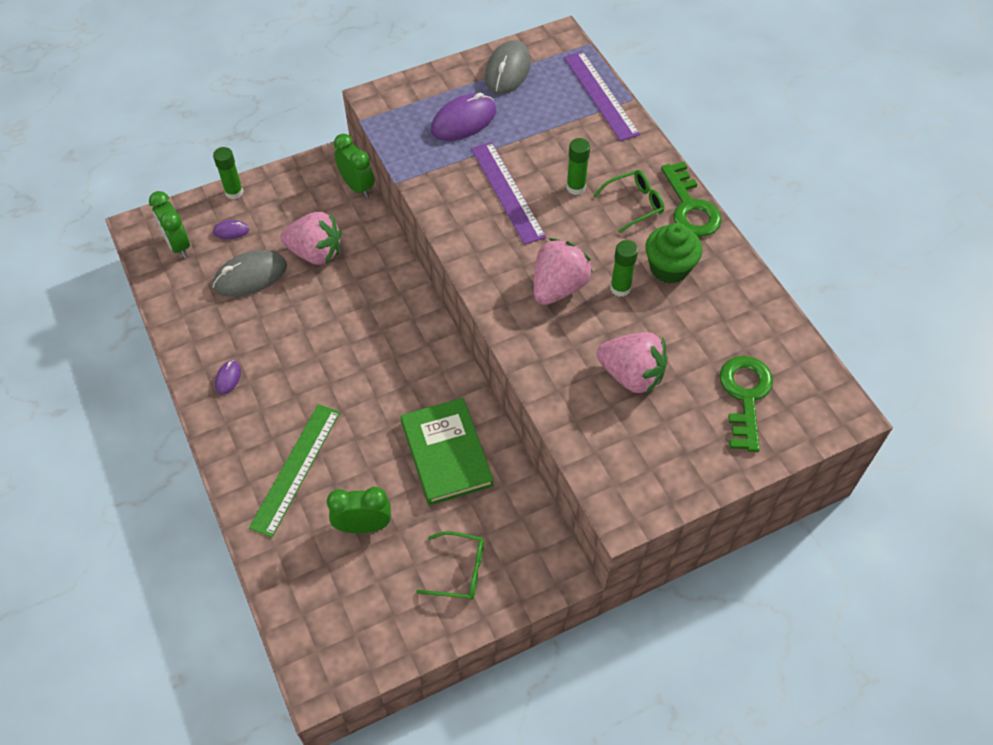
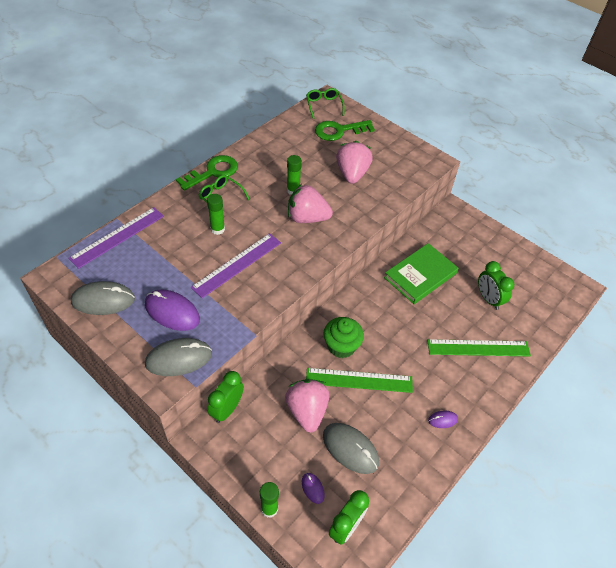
camera: 115 degrees left, 5 degrees down
green glasses [416,531,484,600] -> green glasses moved to [306,88,345,119]
green cupcake [645,223,702,284] -> green cupcake moved to [323,317,364,358]
none -> grey mouse [145,338,212,376]
none -> green ruler [306,368,413,393]

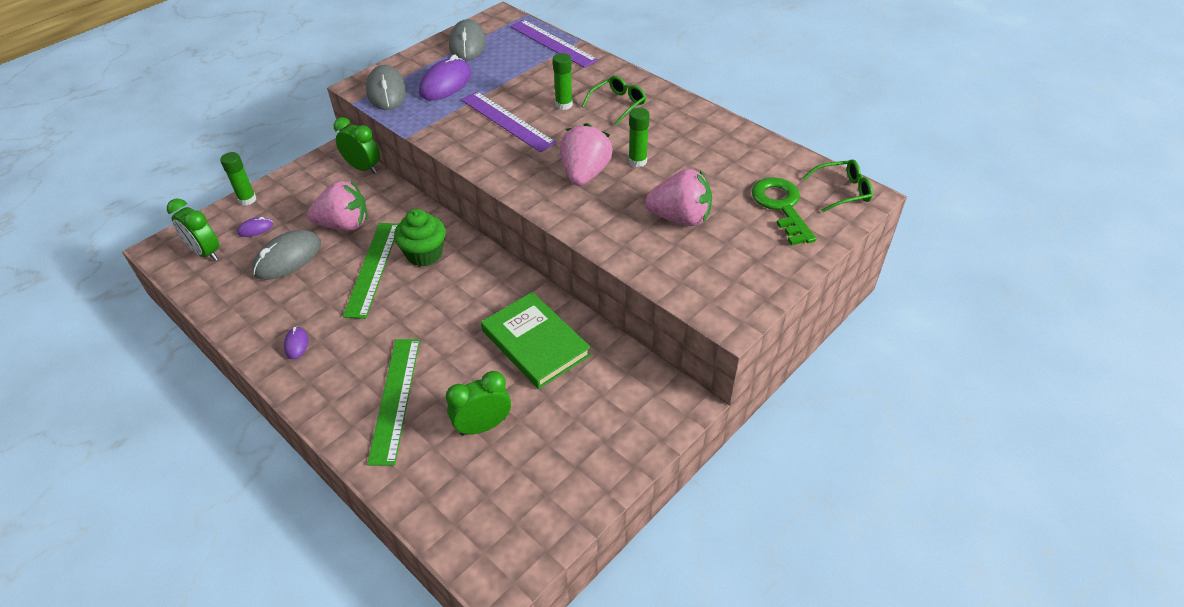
camera: 95 degrees right, 5 degrees down
green key [176,155,238,191] -> none

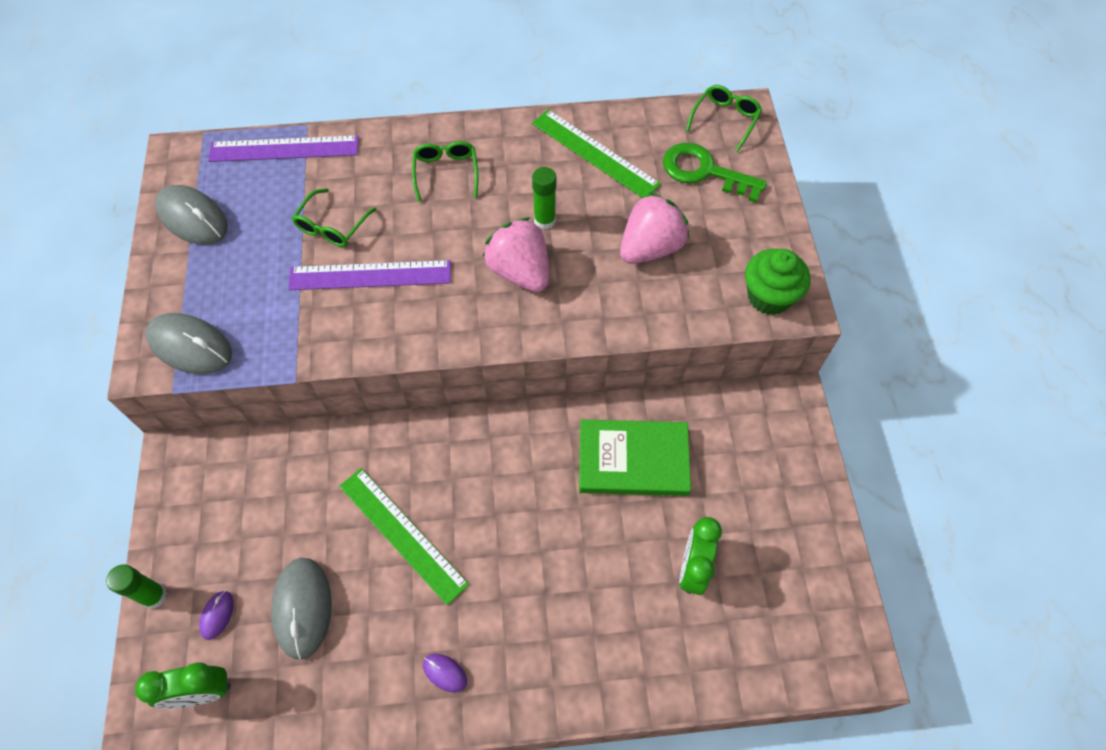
camera: 50 degrees left, 15 degrees up
pink strawberry [307,181,368,231] -> none
green clock [334,117,380,174] -> none
green ruler [367,339,420,466] -> green ruler moved to [532,109,661,198]
green cupcake [394,209,446,267] -> green cupcake moved to [745,249,810,315]
purple mouse [419,55,471,100] -> none
green glue stick [553,53,573,110] -> none
none -> green glasses [292,188,377,247]

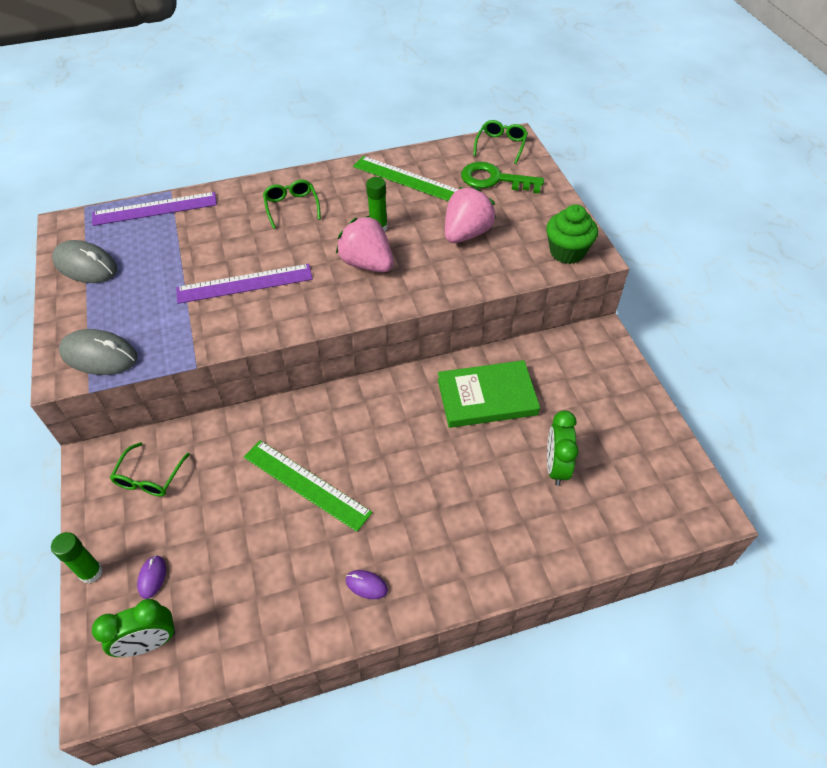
camera: 10 degrees left, 10 degrees down
grey mouse [271,558,332,660] -> none
green glasses [292,188,377,247] -> green glasses moved to [110,442,190,496]

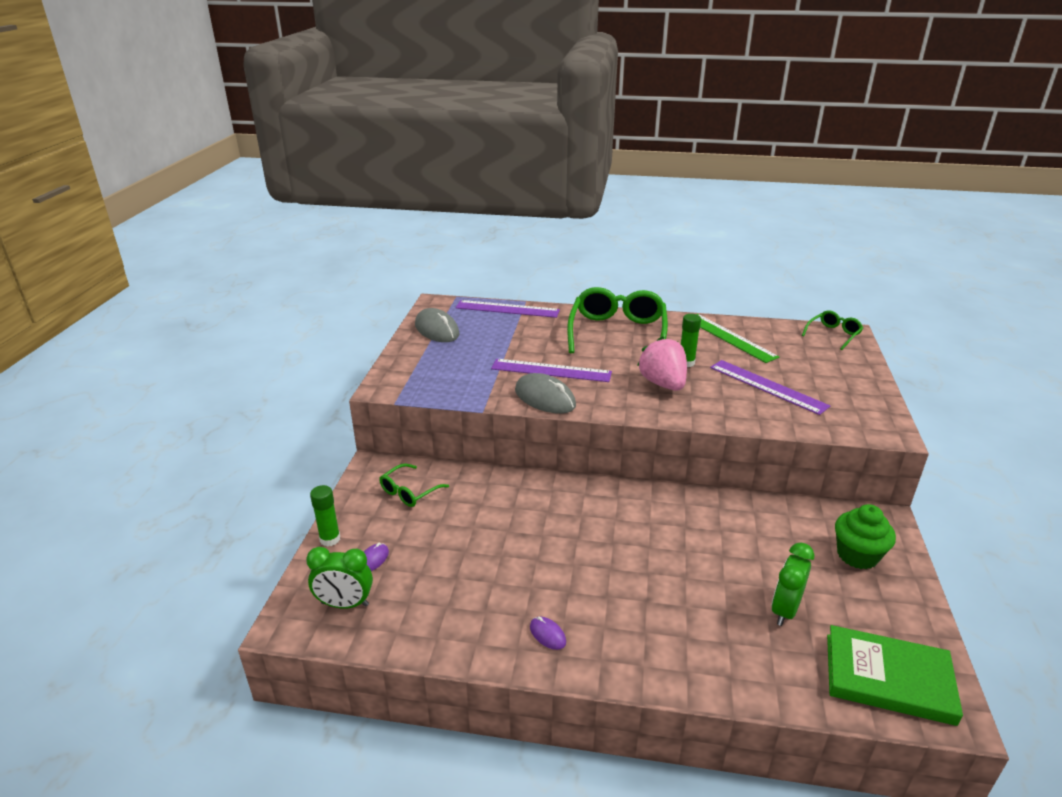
camera: 25 degrees right, 20 degrees down
grey mouse [59,329,138,375] -> grey mouse moved to [515,373,576,414]
green ruler [244,440,373,532] -> none
green glasses [263,180,321,229] -> green glasses [567,287,668,353], size x2.03
green book [438,360,540,428] -> green book moved to [827,625,963,726]
pink strawberry [445,187,496,243] -> purple ruler [710,360,830,415]
green key [461,162,544,194] -> none
green cupcake [546,204,598,264] -> green cupcake moved to [835,504,896,569]

